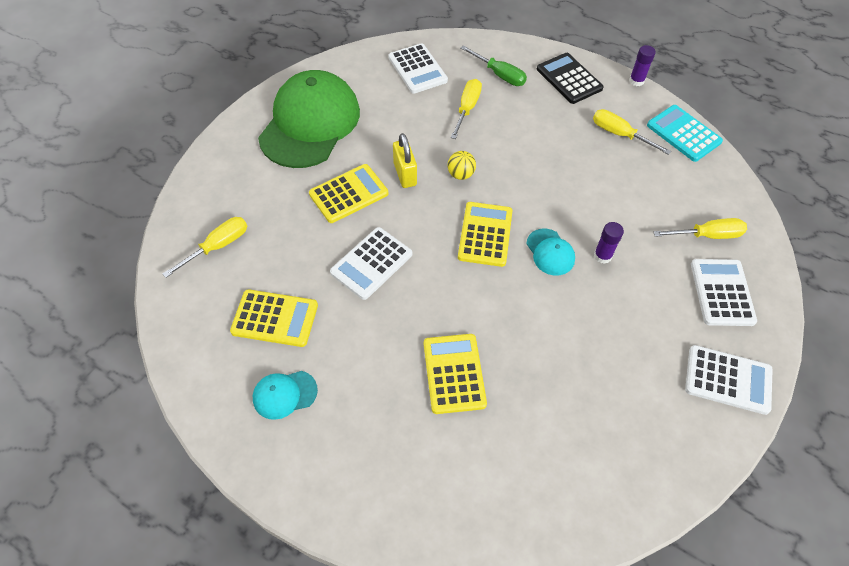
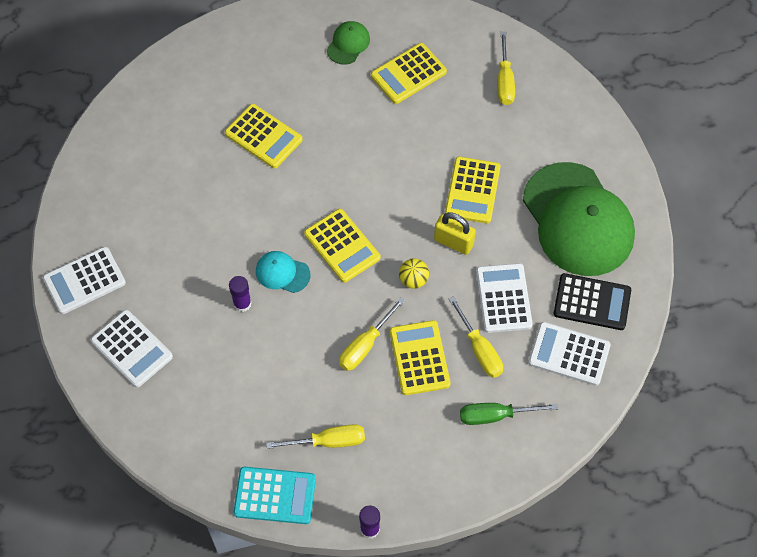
camera: 135 degrees right, 5 degrees up
turquoise cap [253,371,318,420] -> green cap [327,21,370,65]
white calculator [330,227,412,300] -> white calculator moved to [476,263,533,333]
black calculator [537,53,604,104] -> black calculator moved to [554,273,631,330]
yellow screwdriver [654,218,747,239] -> yellow screwdriver moved to [339,298,405,371]
none -> yellow calculator [390,320,451,395]

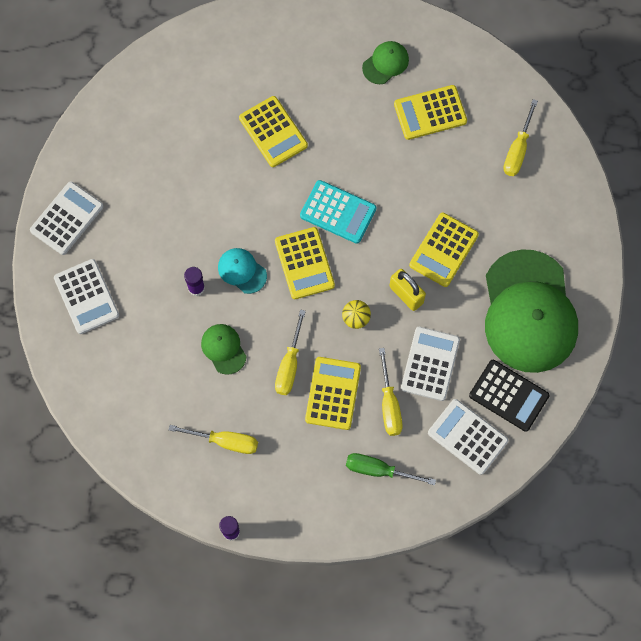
camera: 20 degrees right, 10 degrees up
white calculator [43,247,126,314] -> white calculator turned 135 degrees clockwise [30,182,104,255]
turquoise calculator [233,467,316,524] -> turquoise calculator moved to [300,180,376,244]
yellow screwdriver [339,298,405,371] -> yellow screwdriver turned 45 degrees counterclockwise [275,310,306,395]
none -> green cap [201,324,246,375]

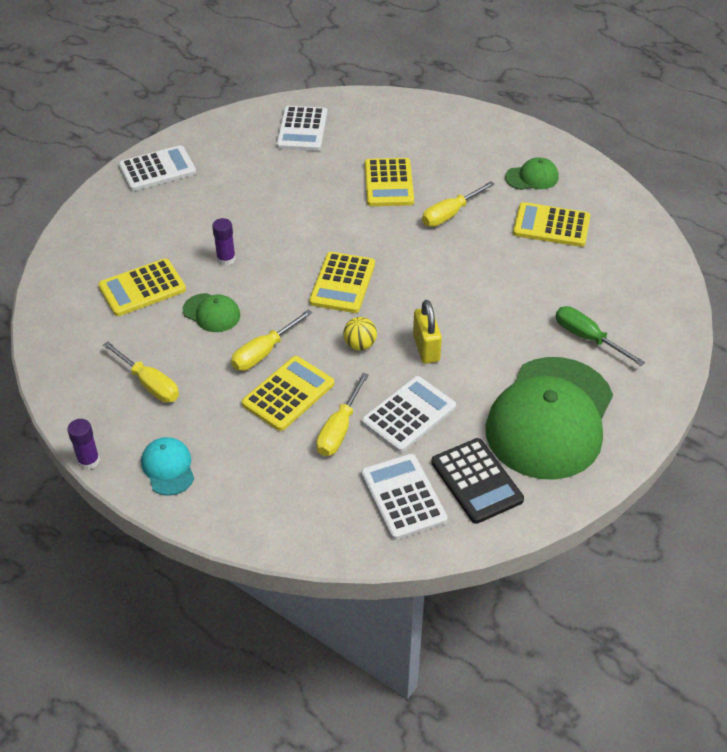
camera: 30 degrees right, 25 degrees down
white calculator [54,259,119,334] -> white calculator moved to [276,106,327,151]
green cap [201,324,246,375] -> green cap turned 120 degrees clockwise [183,293,240,332]
turquoise cap [218,248,267,294] -> turquoise cap moved to [141,437,194,496]
turquoise calculator [300,180,376,244] -> none
green screwdriver [346,453,436,485] -> green screwdriver moved to [555,306,645,366]
yellow calculator [409,213,479,287] -> yellow calculator moved to [98,259,186,316]
yellow screwdriver [503,99,538,176] -> yellow screwdriver moved to [422,181,495,227]

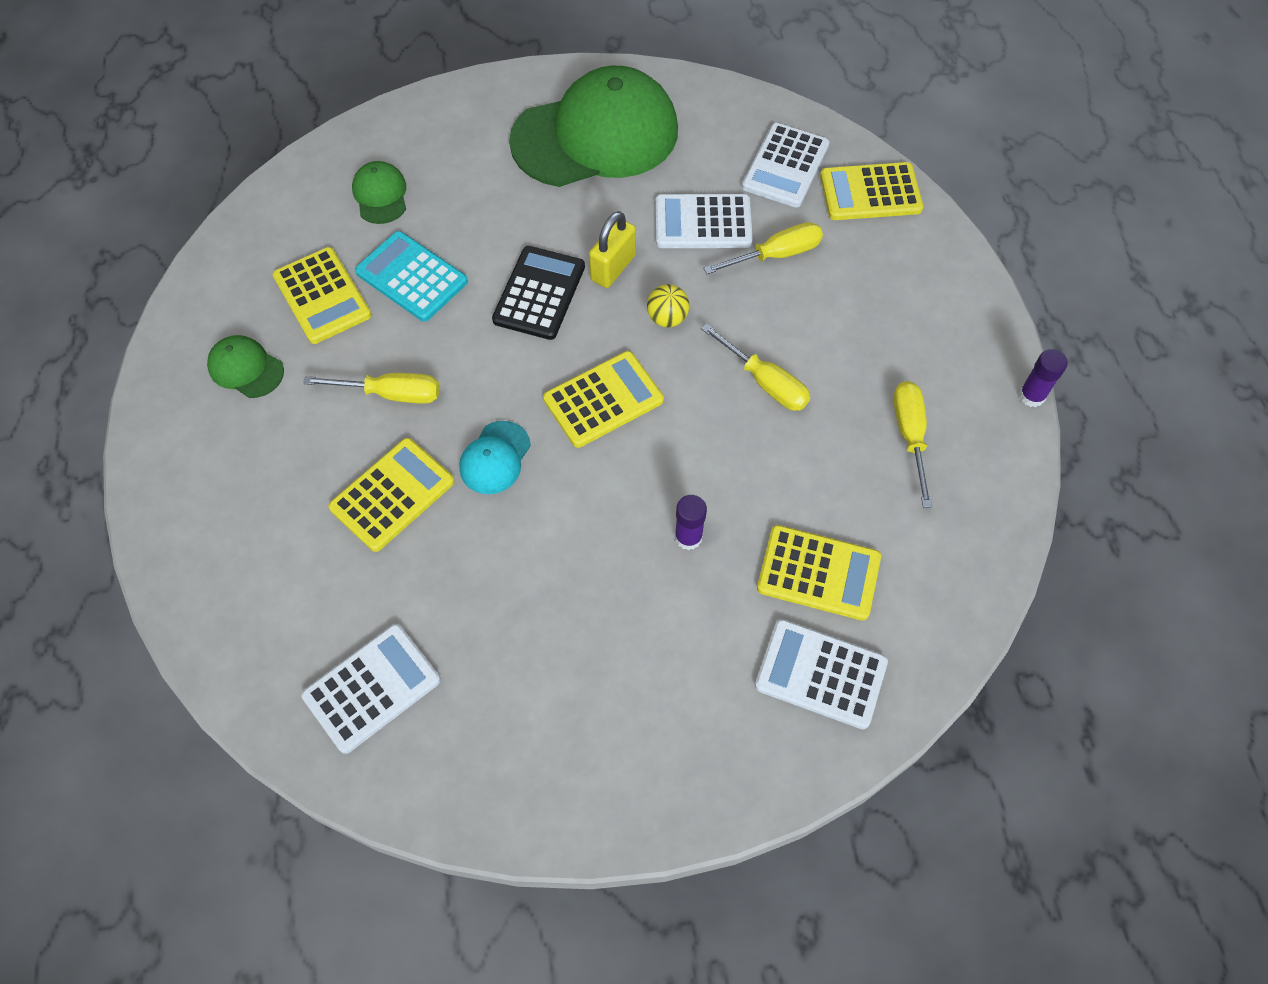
camera: 135 degrees left, 15 degrees up
white calculator [119,145,196,191] -> white calculator moved to [755,619,888,729]
turquoise cap [141,437,194,496] -> turquoise cap moved to [459,421,531,494]
green cap [183,293,240,332] -> green cap moved to [352,161,406,224]
yellow screwdriver [231,309,313,371] -> yellow screwdriver turned 45 degrees clockwise [701,323,810,411]
yellow calculator [242,356,334,431] -> yellow calculator moved to [820,162,924,220]
black calculator [431,438,524,524] -> black calculator moved to [492,246,585,340]
green screwdriver [555,306,645,366] -> none
none -> turquoise calculator [355,231,468,322]

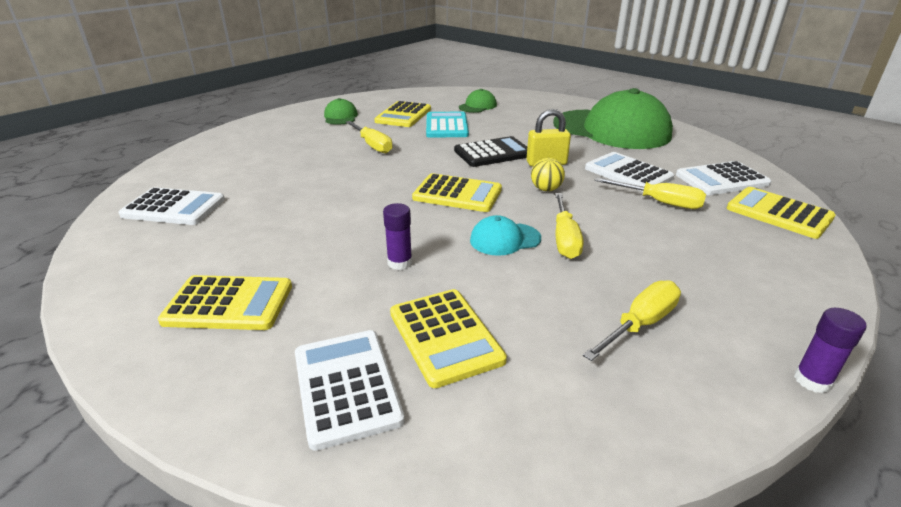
camera: 50 degrees right, 30 degrees down
yellow calculator [328,438,455,552] -> yellow calculator moved to [158,275,292,330]
turquoise cap [459,421,531,494] -> turquoise cap moved to [470,215,541,256]

